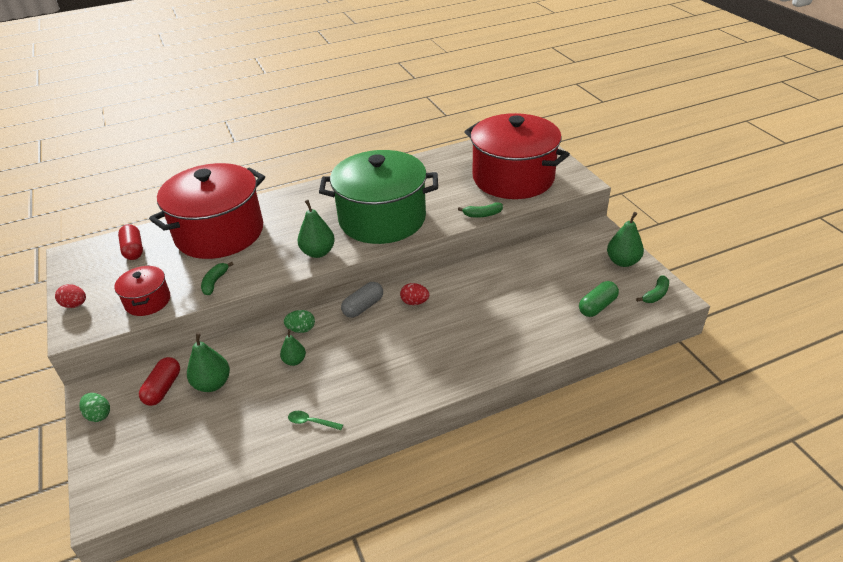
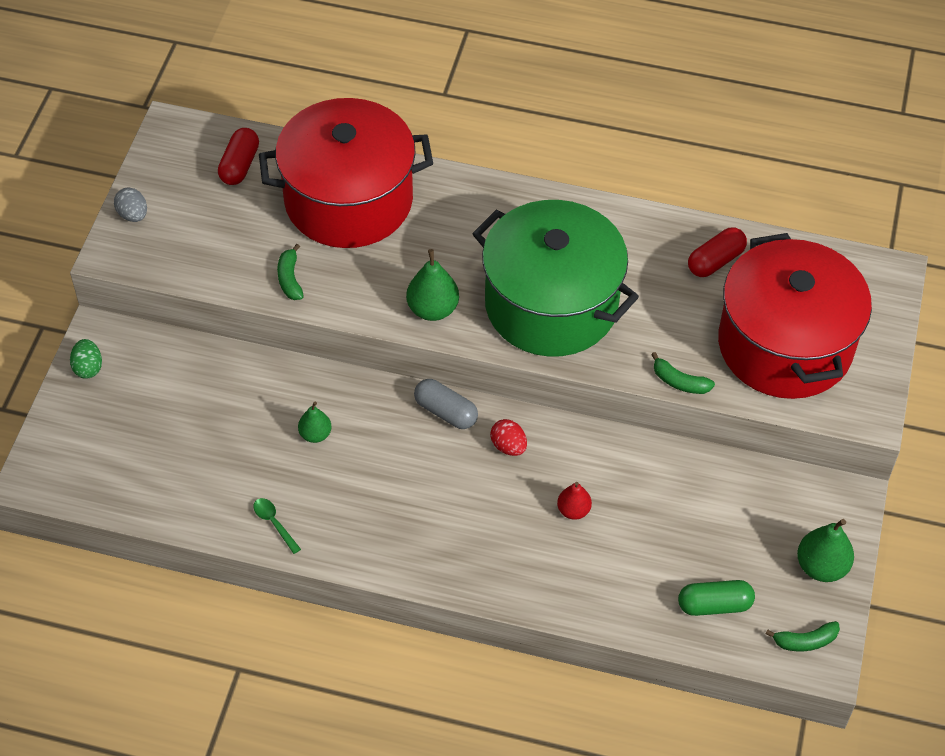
camera: 35 degrees right, 15 degrees up
red egg [55,284,86,308] -> grey egg [114,187,147,222]
red pot [114,265,170,316] -> none
red capsule [139,357,180,406] -> red capsule moved to [688,227,747,277]
green pear [187,332,230,392] -> none
green banana [201,262,234,295] -> green banana turned 60 degrees counterclockwise [277,244,304,300]
green egg [284,310,315,333] -> none
grey capsule [341,282,383,318] -> grey capsule turned 45 degrees clockwise [414,379,478,429]
none -> red pear [557,482,592,520]

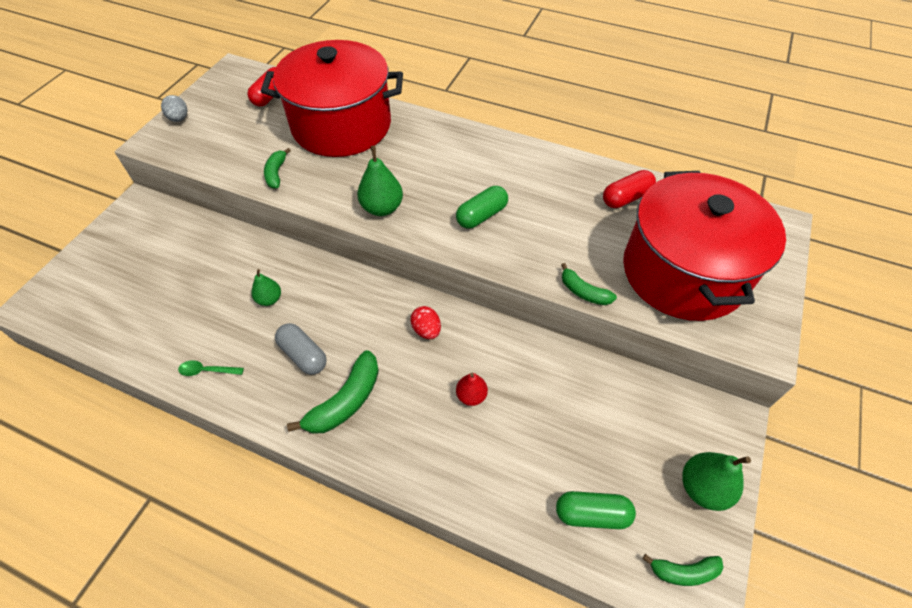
camera: 10 degrees right, 0 degrees up
green egg [70,339,102,379] -> none
green spoon [253,498,301,554] -> green spoon turned 60 degrees counterclockwise [178,360,244,376]
grey capsule [414,379,478,429] -> grey capsule moved to [275,323,327,375]
green pot [472,200,639,357] -> green capsule [456,186,508,229]
none -> green banana [287,350,379,434]

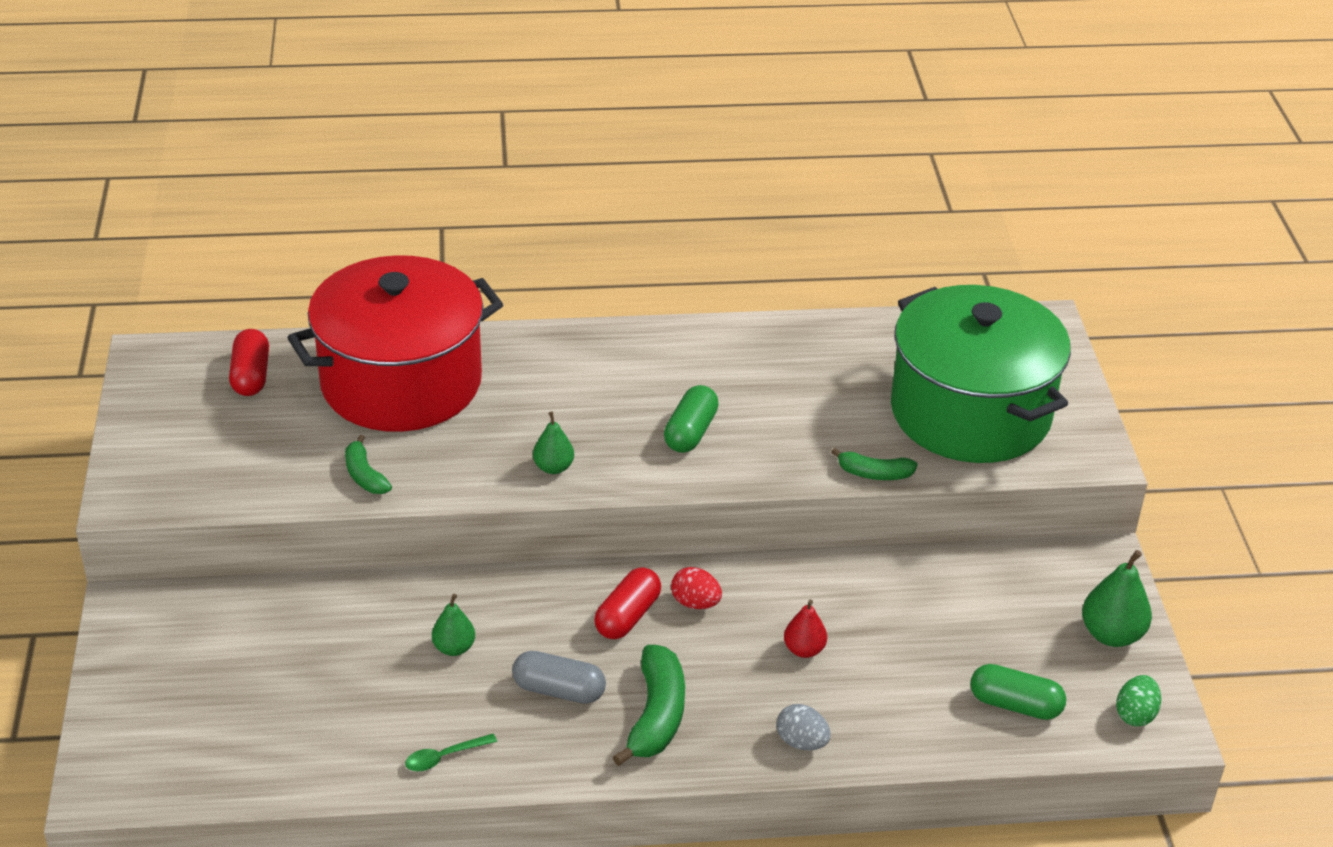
camera: 30 degrees left, 15 degrees down
grey egg [161,95,187,122] -> grey egg moved to [776,704,831,750]
green pear [357,146,403,216] -> green pear [533,412,574,474], size x0.63
green capsule [556,491,636,529] -> green capsule turned 45 degrees clockwise [970,664,1066,720]
red capsule [603,170,656,208] -> red capsule moved to [594,567,661,639]
red pot [623,171,786,321] -> green pot [891,285,1071,463]
green banana [643,554,723,586] -> green egg [1116,675,1161,727]

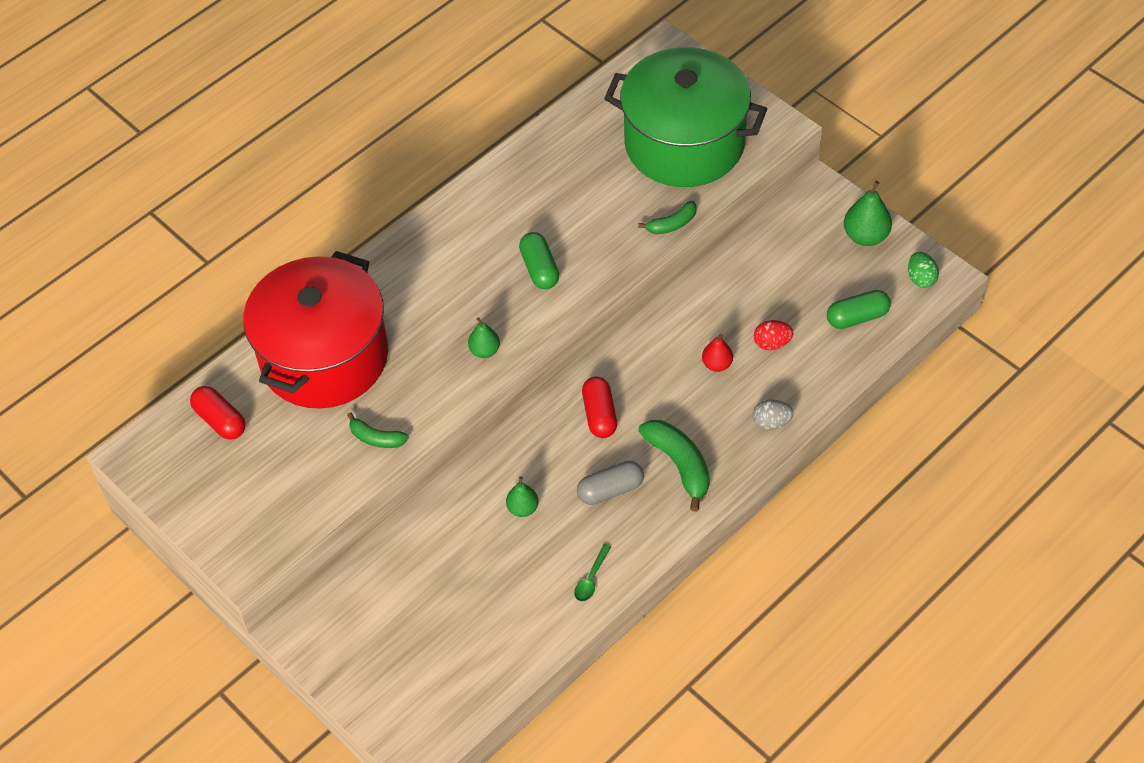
camera: 35 degrees left, 15 degrees up
red egg [671,567,722,609] -> red egg moved to [754,320,793,350]

